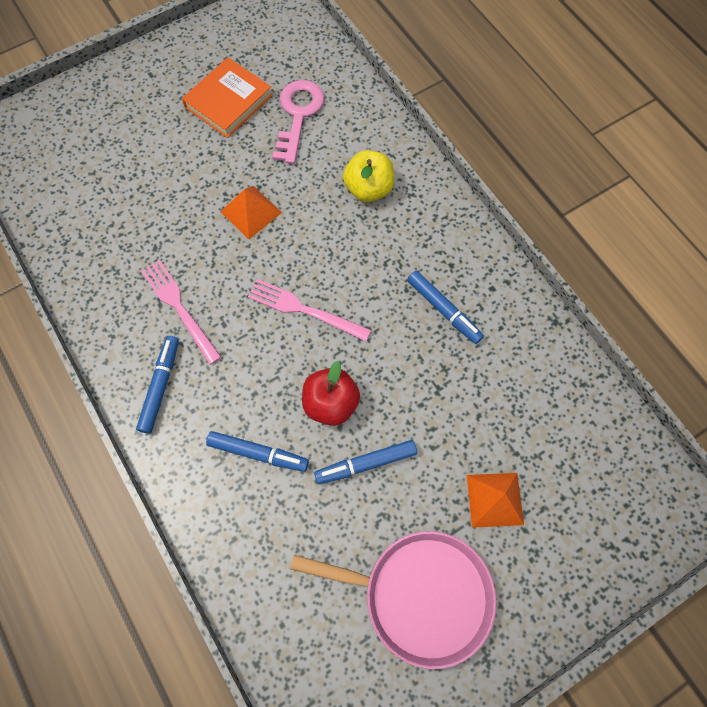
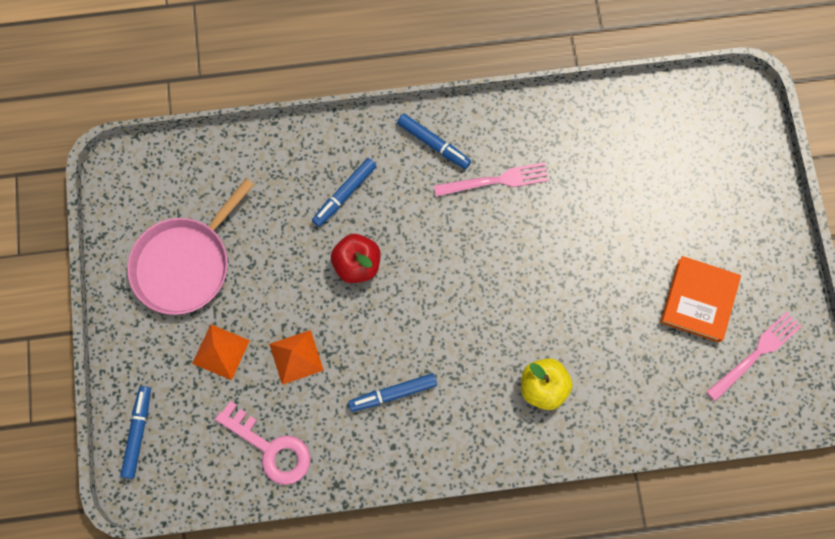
camera: 115 degrees right, 5 degrees up
orange book [182,57,273,138] -> orange book turned 45 degrees clockwise [660,256,741,342]
orange pyramid [220,186,282,239] -> orange pyramid moved to [269,330,324,385]
pink fork [248,279,371,342] -> pink fork moved to [706,312,802,401]
pink key [272,80,325,164] -> pink key moved to [215,401,310,485]
blue marker [314,440,417,484] -> blue marker moved to [120,386,151,479]

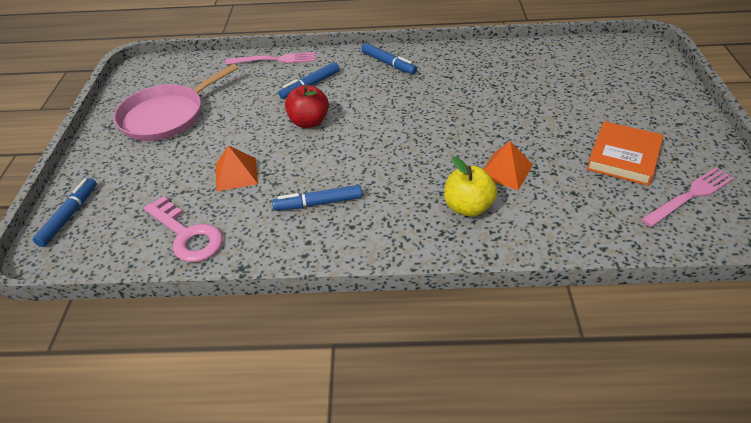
camera: 10 degrees right, 30 degrees down
orange pyramid [192,324,250,380] -> orange pyramid moved to [483,141,533,190]
pink fork [434,162,549,197] -> pink fork moved to [225,52,316,65]

